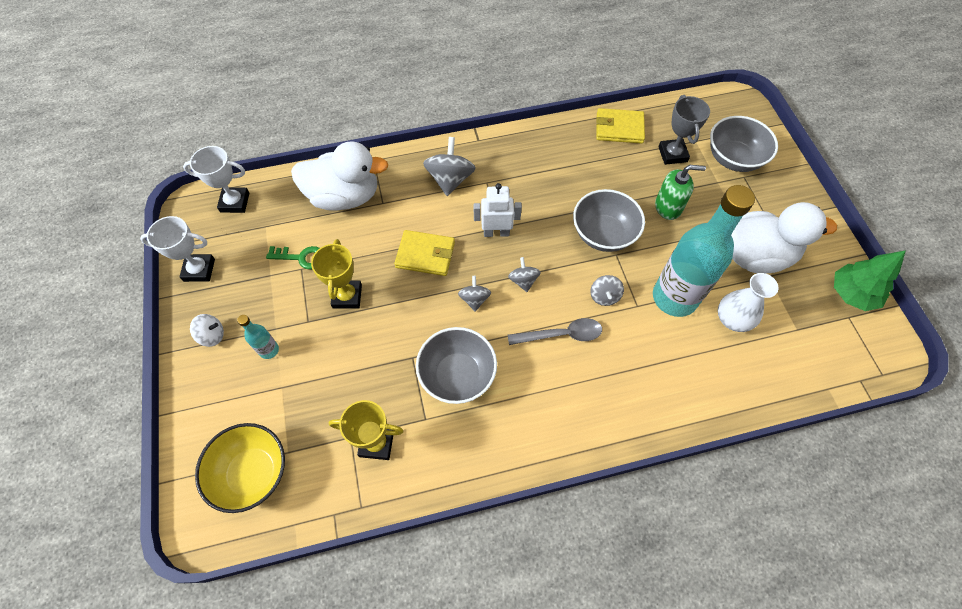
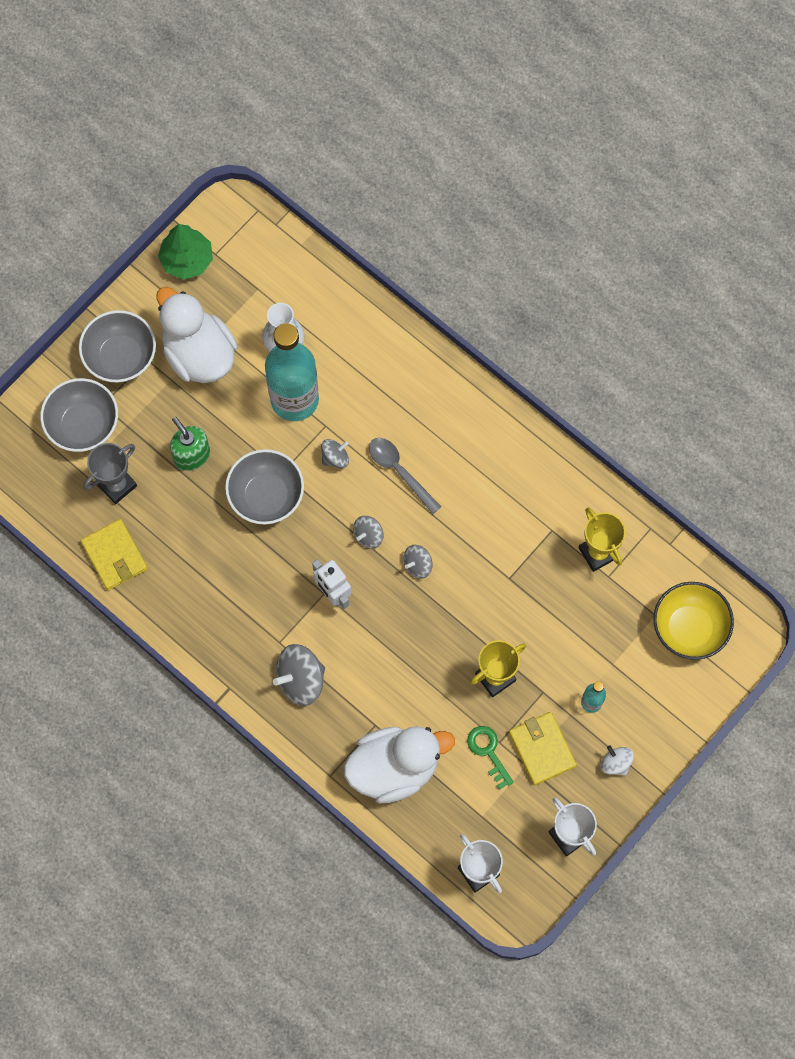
camera: 125 degrees left, 10 degrees up
white duck [291,141,388,211] -> white duck turned 105 degrees clockwise [344,726,455,803]
yellow wallet [394,230,455,276] -> yellow wallet moved to [509,712,577,785]
grey bowl [416,327,497,404] -> grey bowl moved to [79,310,156,383]

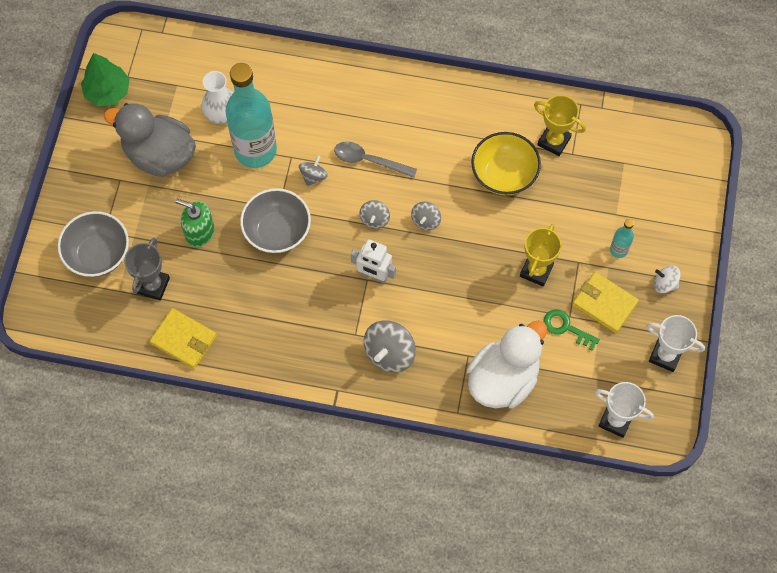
camera: 30 degrees left, 5 degrees down
grey bowl [79,310,156,383] -> none
white duck [156,287,237,383] -> grey duck [104,103,196,177]
yellow bowl [654,582,734,660] -> yellow bowl moved to [471,132,541,195]

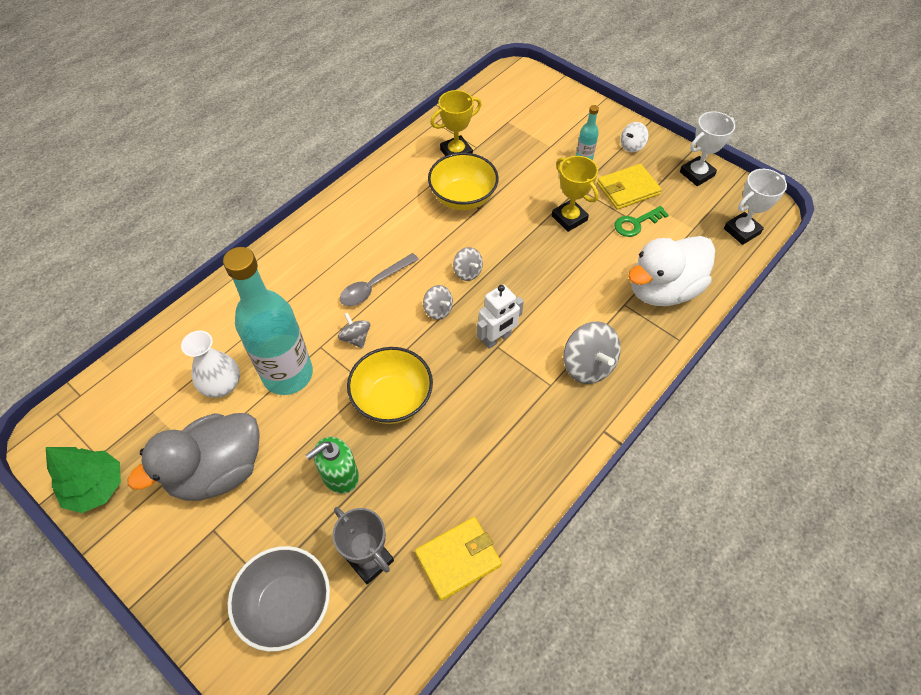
camera: 60 degrees left, 10 degrees down
grey bowl [240,188,311,254] -> yellow bowl [347,347,433,424]
white duck [467,320,547,408] -> white duck turned 105 degrees counterclockwise [628,236,715,306]

